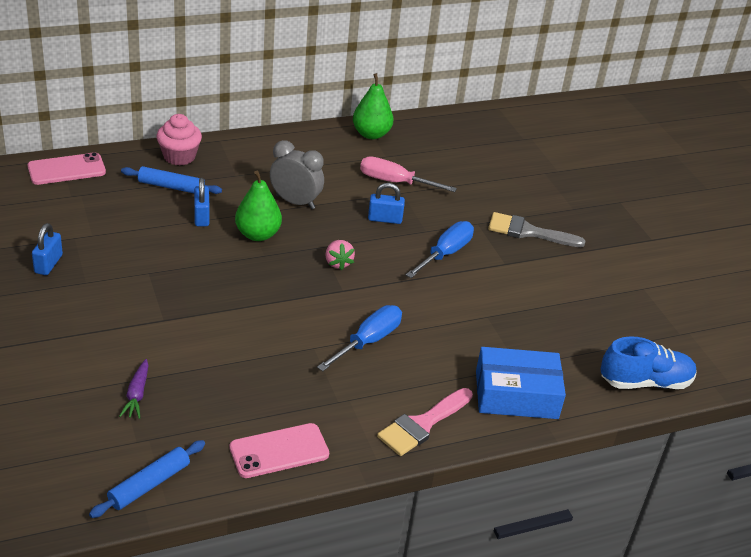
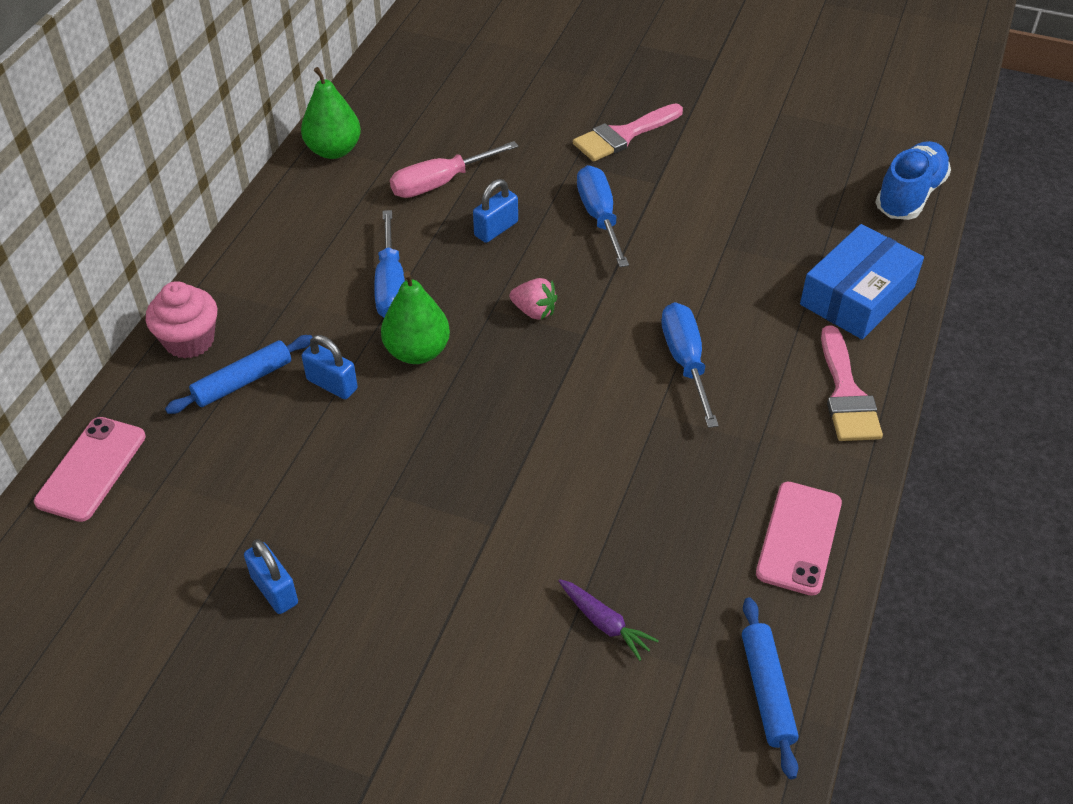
camera: 45 degrees left, 10 degrees up
grey clock [270,140,324,209] -> blue screwdriver [374,210,405,317]
grey brush [488,212,585,247] -> pink brush [573,103,683,162]

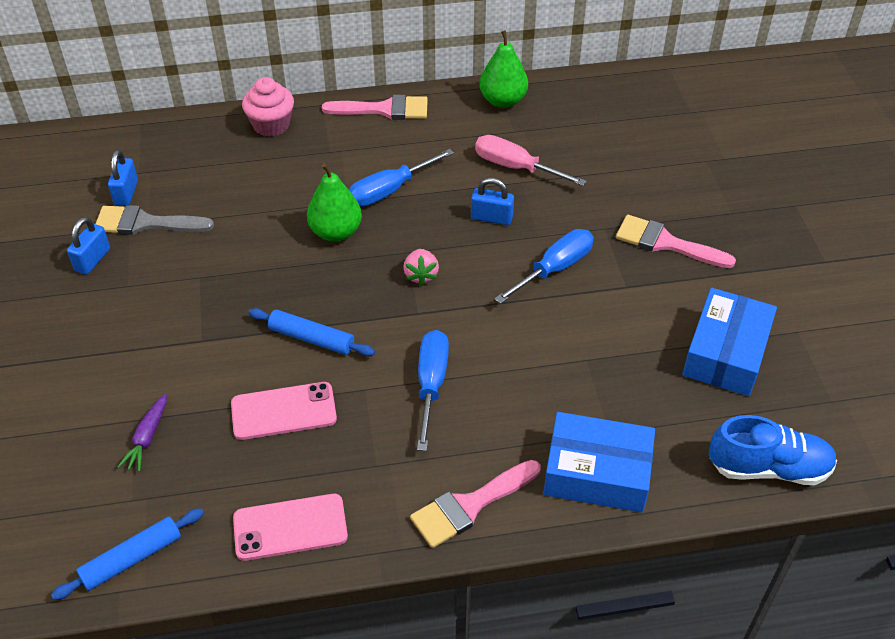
camera: 60 degrees right, 0 degrees up
pink phone [34,417,146,522] -> pink phone moved to [231,382,337,440]
blue rolling pin [165,335,312,414] -> blue rolling pin moved to [249,308,375,357]
blue padlock [302,335,358,399] -> blue padlock moved to [108,150,138,206]
blue screwdriver [661,302,719,428] -> blue screwdriver turned 45 degrees counterclockwise [417,330,449,451]
none -> grey brush [96,205,214,235]
none -> pink brush [322,95,428,120]
none -> blue box [682,288,777,396]

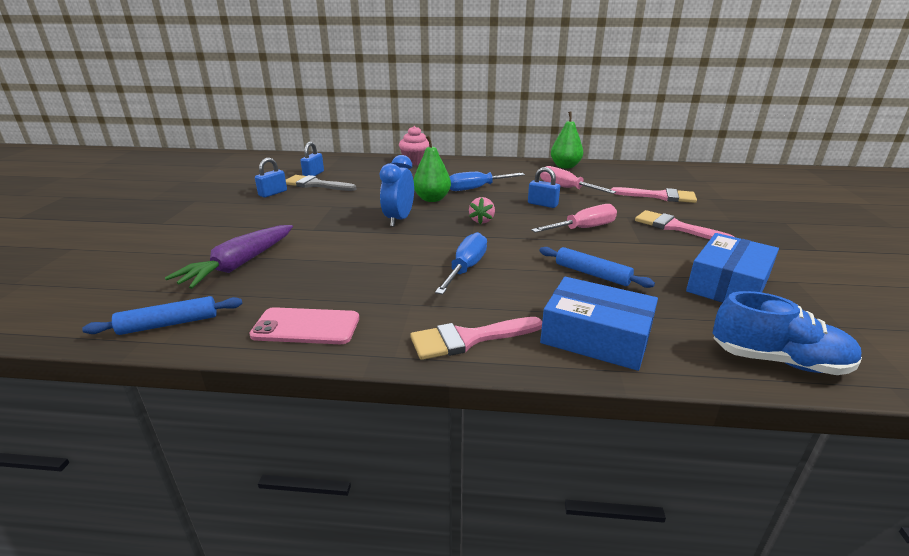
camera: 15 degrees right, 20 degrees down
purple carrot [118,393,167,472] -> purple carrot [165,225,293,289], size x1.94
pink phone [231,382,337,440] -> none
blue rolling pin [249,308,375,357] -> blue rolling pin moved to [539,247,655,288]
pink brush [322,95,428,120] -> pink brush moved to [611,187,697,203]
blue screwdriver [494,229,594,304] -> pink screwdriver [531,204,617,233]
none -> blue clock [380,155,414,227]

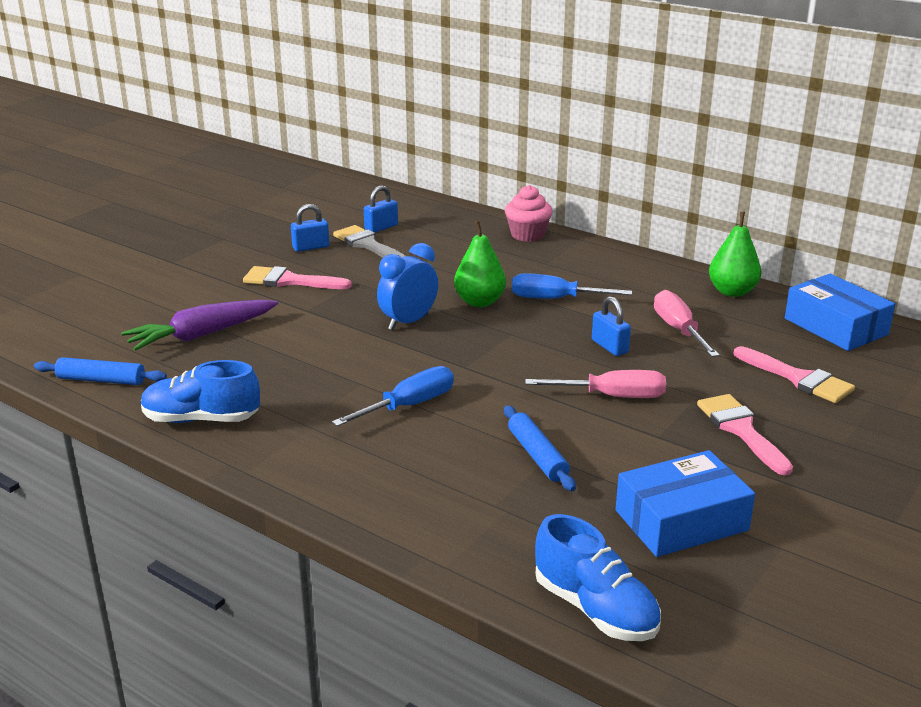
camera: 30 degrees right, 0 degrees up
pink phone [249,307,359,344] -> blue shoe [141,360,260,423]
pink brush [410,317,542,360] -> pink brush moved to [243,266,352,289]
pink strawberry [469,197,495,224] -> none
blue box [540,277,658,371] -> blue box moved to [785,274,895,351]

